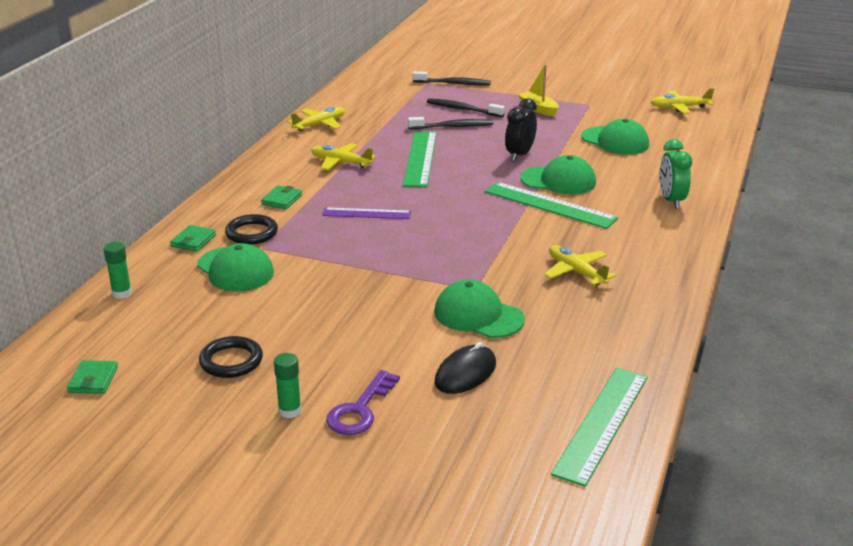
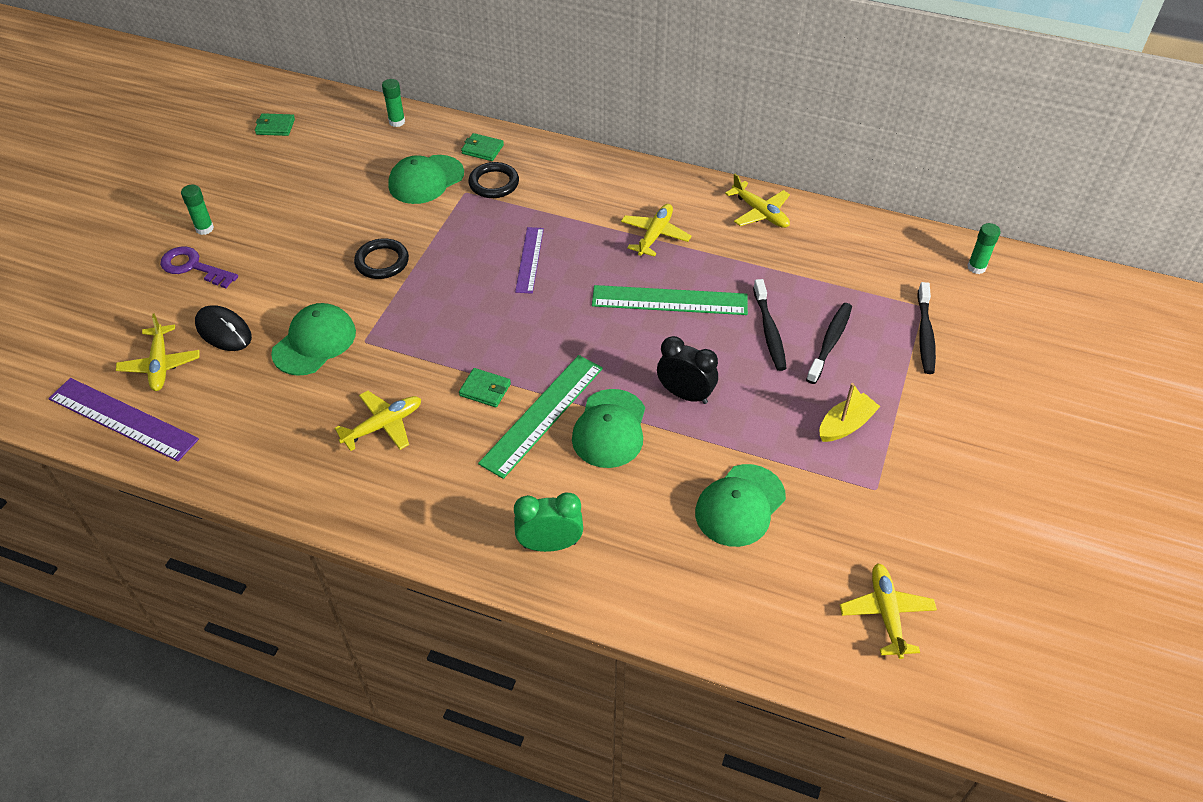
camera: 90 degrees right, 20 degrees up
black ring [199,336,263,378] -> black ring moved to [354,238,409,279]
green wallet [261,186,302,209] -> green wallet moved to [459,368,511,407]
green ruler [551,368,648,487] -> purple ruler [48,378,199,462]
none -> yellow plane [116,313,199,391]
none -> green glue stick [967,223,1001,274]

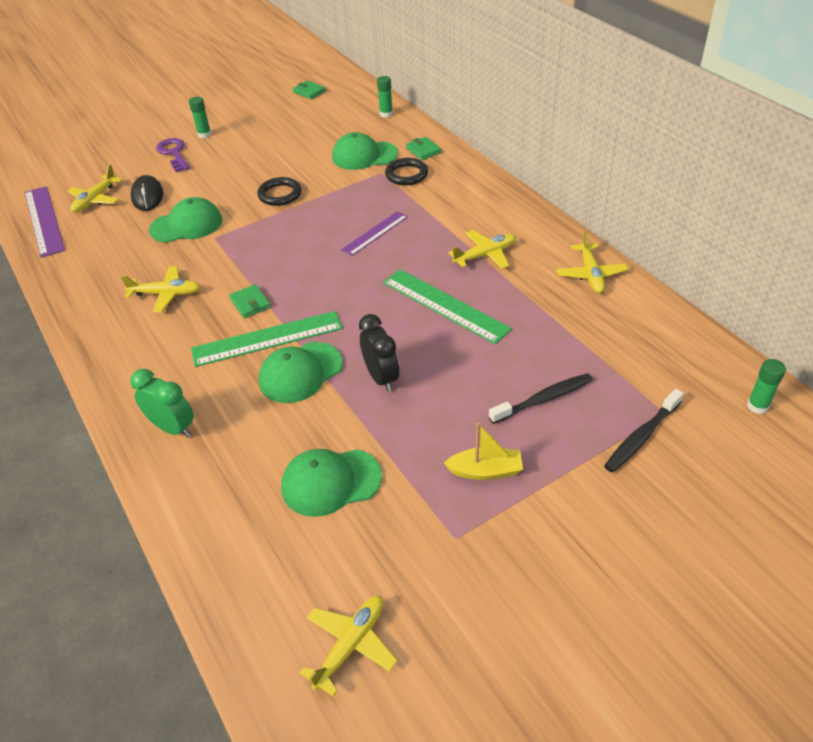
camera: 40 degrees right, 5 degrees down
black toothbrush [753,279,787,371] -> none

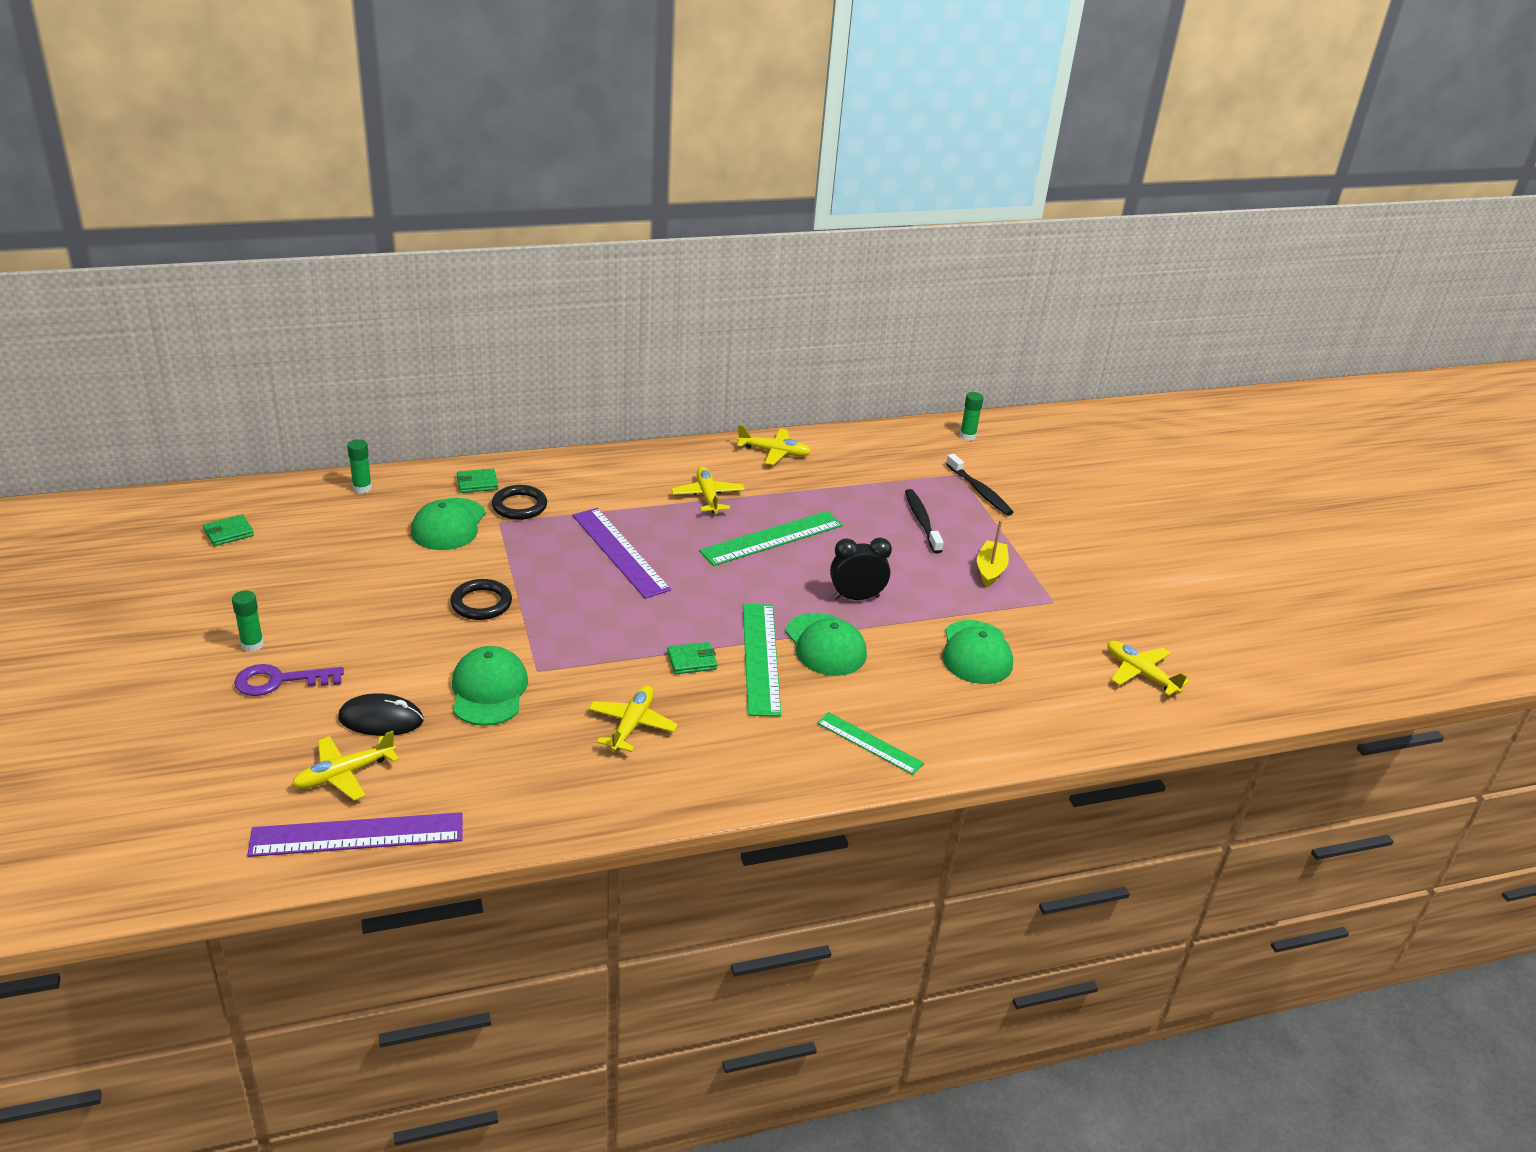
camera: 80 degrees left, 10 degrees down
yellow plane [67,165,123,213] -> yellow plane turned 105 degrees clockwise [292,731,399,800]
green clock [131,369,194,438] -> green ruler [817,712,924,775]
purple ruler [341,211,408,256] -> purple ruler [573,508,671,599], size x1.60

